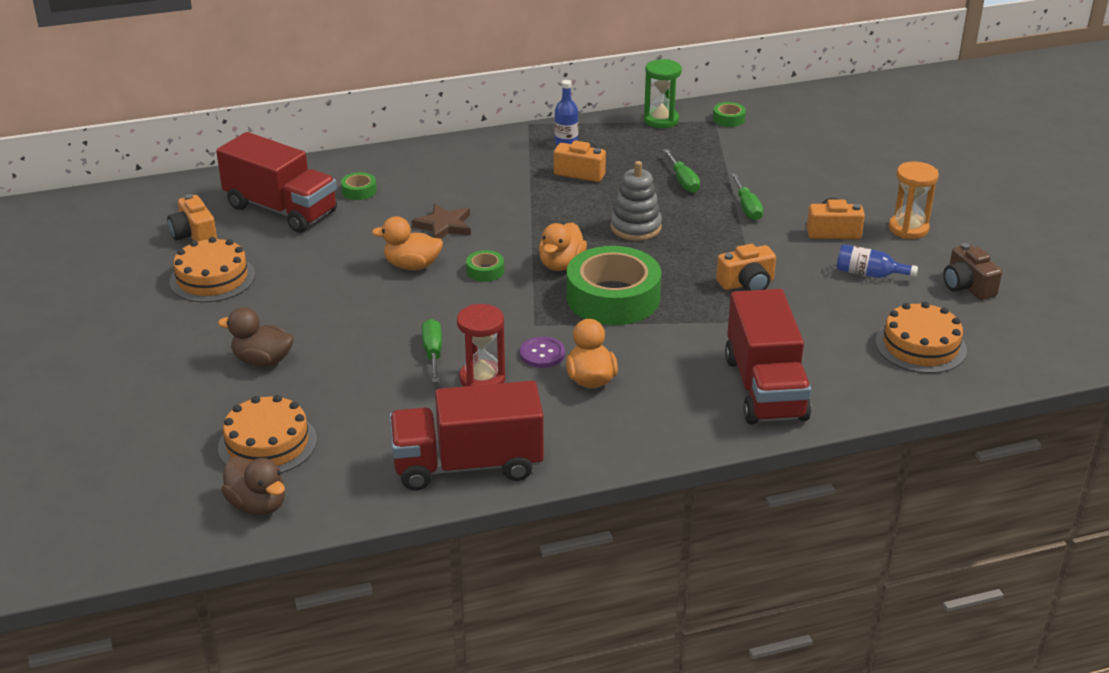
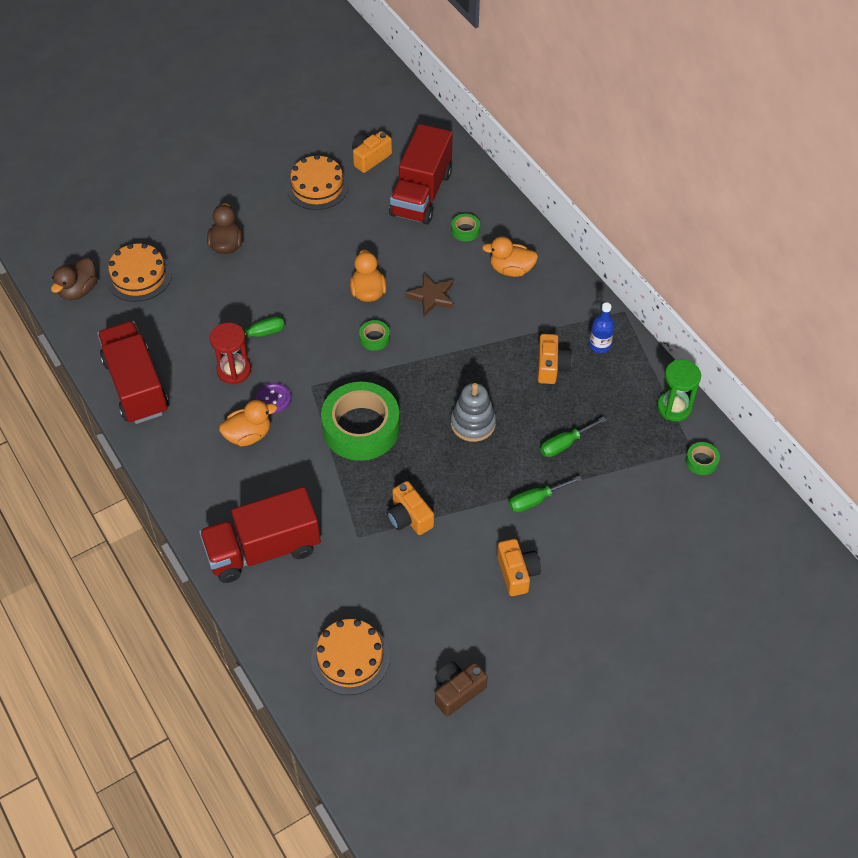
camera: 75 degrees right, 20 degrees up
orange duck [539,222,587,271] -> orange duck moved to [482,236,538,277]
blue bottle [837,244,918,278] -> none
orange hourglass [889,162,939,239] -> none

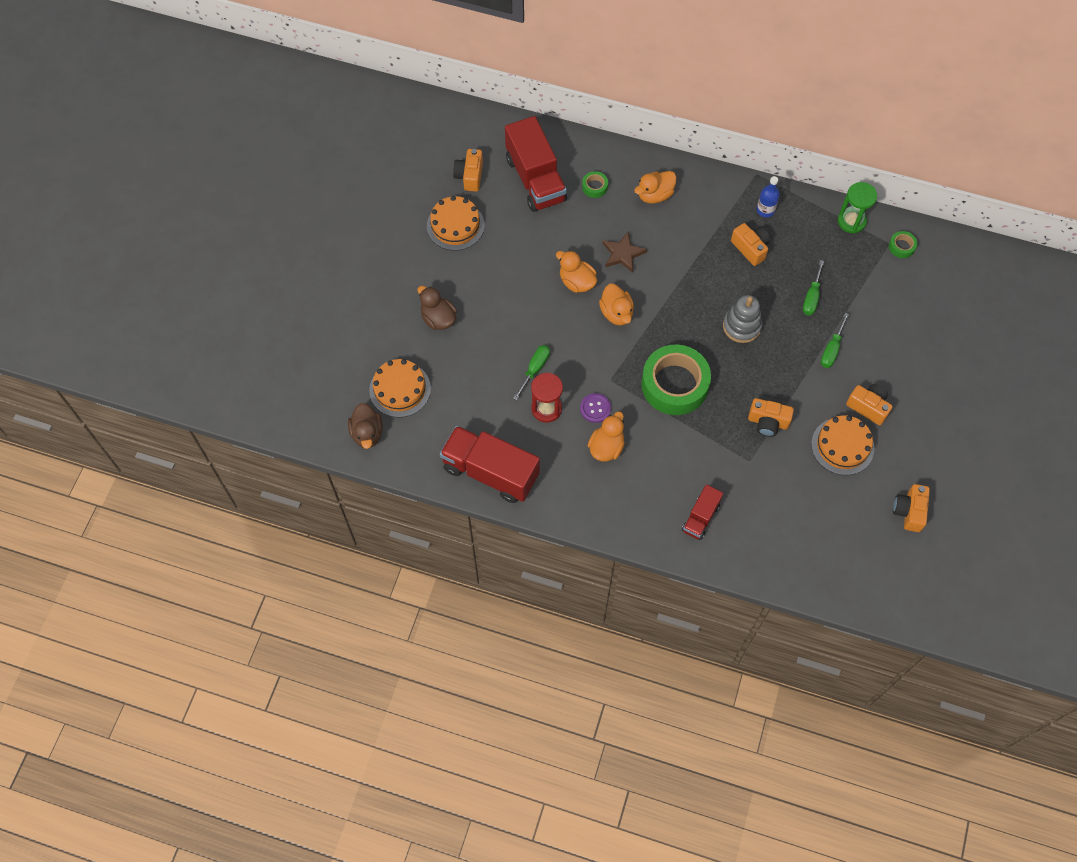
camera: 40 degrees left, 10 degrees up
red truck [199,487,321,583] -> red truck [682,484,723,540], size x0.52
orange cake [311,619,390,695] -> orange cake moved to [811,415,874,475]
green tape [359,320,390,351] -> orange duck [599,284,634,326]
brown camera [435,662,487,716] -> orange camera [893,484,930,532]

